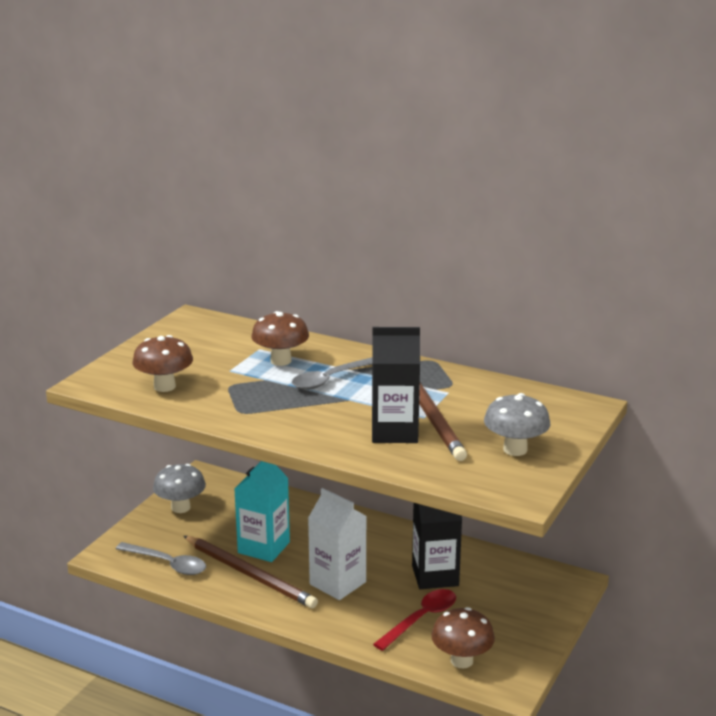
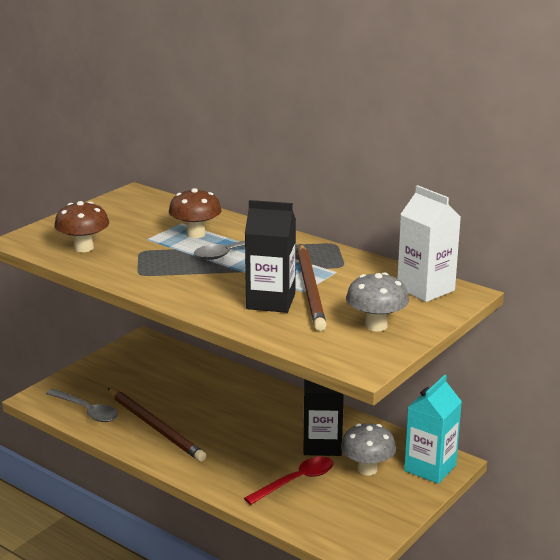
camera: 10 degrees right, 0 degrees up
grey mushroom [153,464,206,513] -> grey mushroom moved to [341,423,396,476]
turquoise carton [234,461,290,562] -> turquoise carton moved to [404,375,462,484]
white carton [308,488,366,600] -> white carton moved to [397,185,461,302]
brown mushroom [431,607,495,668] -> none

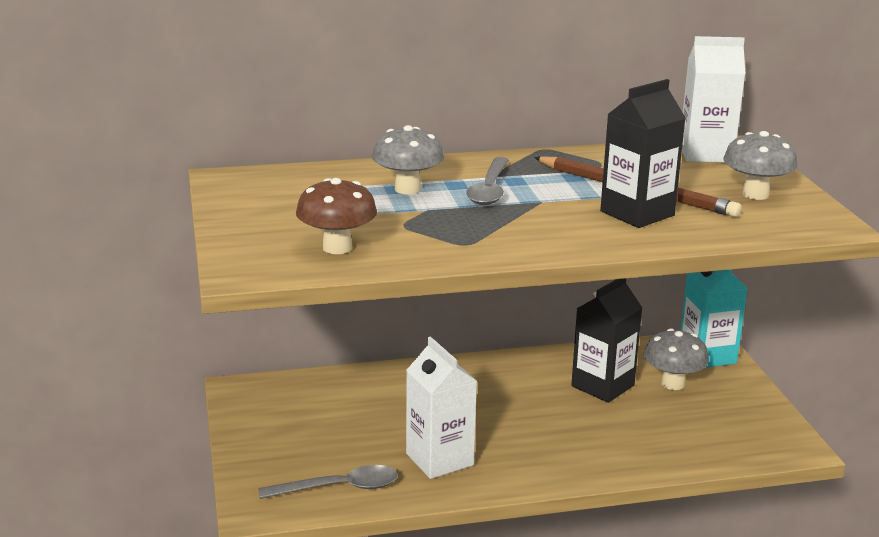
camera: 50 degrees left, 0 degrees up
brown pencil [108,388,206,462] -> white carton [406,336,477,479]
brown mushroom [169,188,222,238] -> grey mushroom [372,125,444,195]
red spoon [244,456,334,505] -> none

